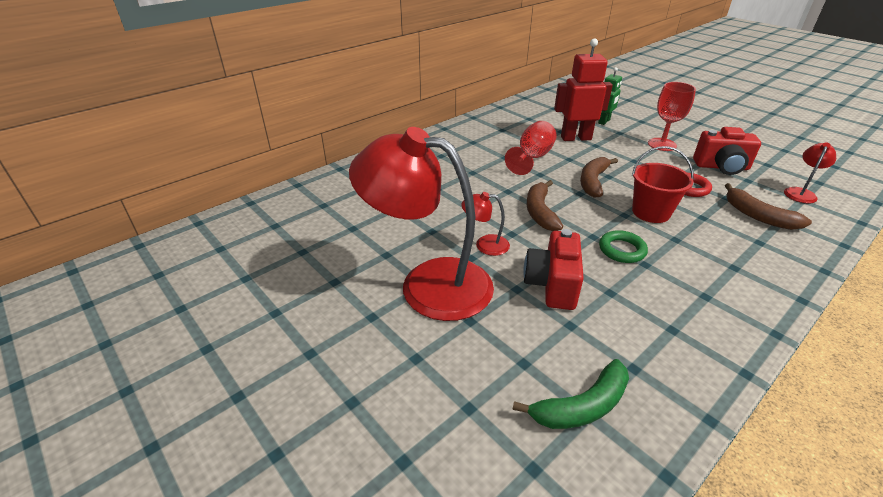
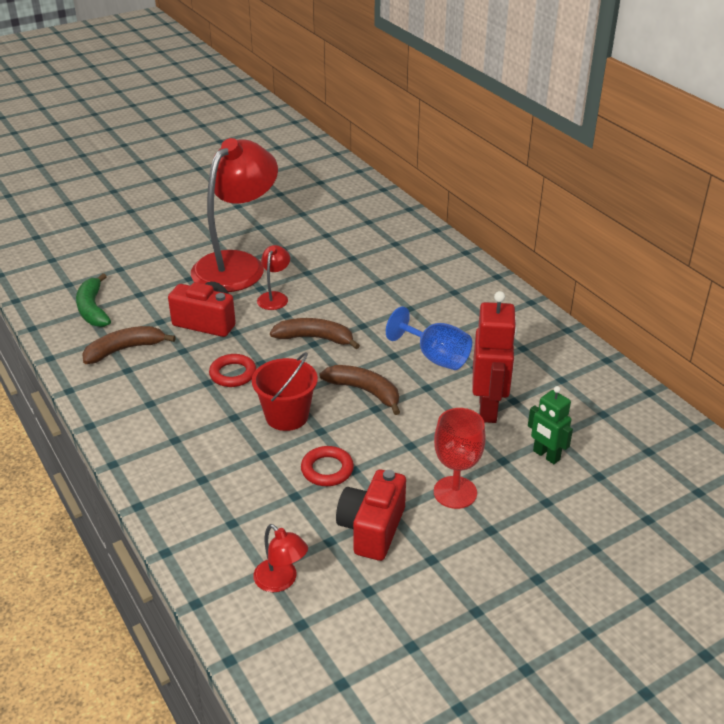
camera: 100 degrees right, 0 degrees up
red goblet [505,121,557,175] -> blue goblet [386,306,472,370]
green ring [599,230,648,263] -> red ring [209,354,256,387]
brown banana [725,183,812,230] -> brown banana moved to [82,326,176,364]

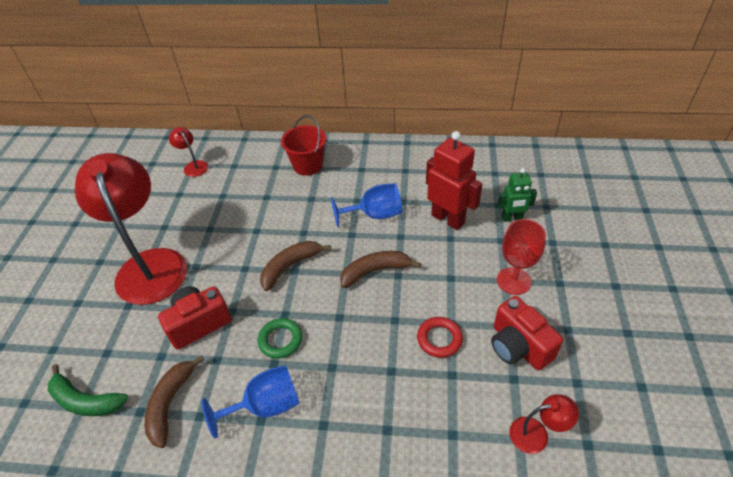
camera: 50 degrees left, 10 degrees up
red ring [209,354,256,387] -> green ring [258,318,302,359]
red bucket [252,352,318,431] -> red bucket moved to [281,115,326,176]
red lamp [257,245,290,310] -> red lamp moved to [169,127,208,177]
none -> blue goblet [201,365,299,438]

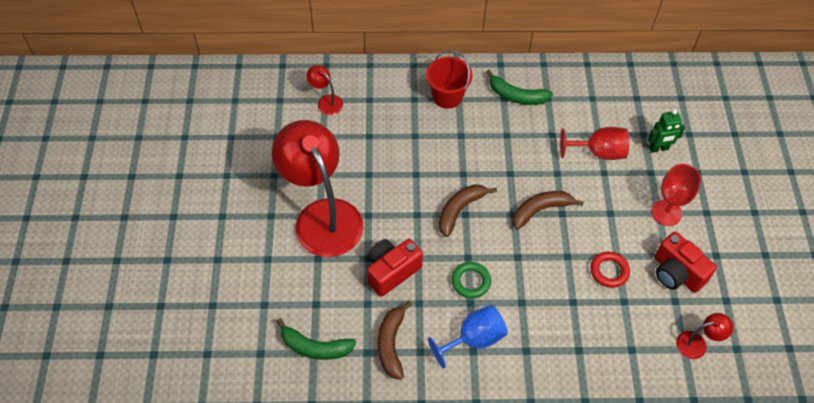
camera: 10 degrees left, 10 degrees up
blue goblet [331,183,402,227] -> none
red robot [426,131,482,230] -> red goblet [560,127,629,160]
none -> green banana [486,70,553,105]

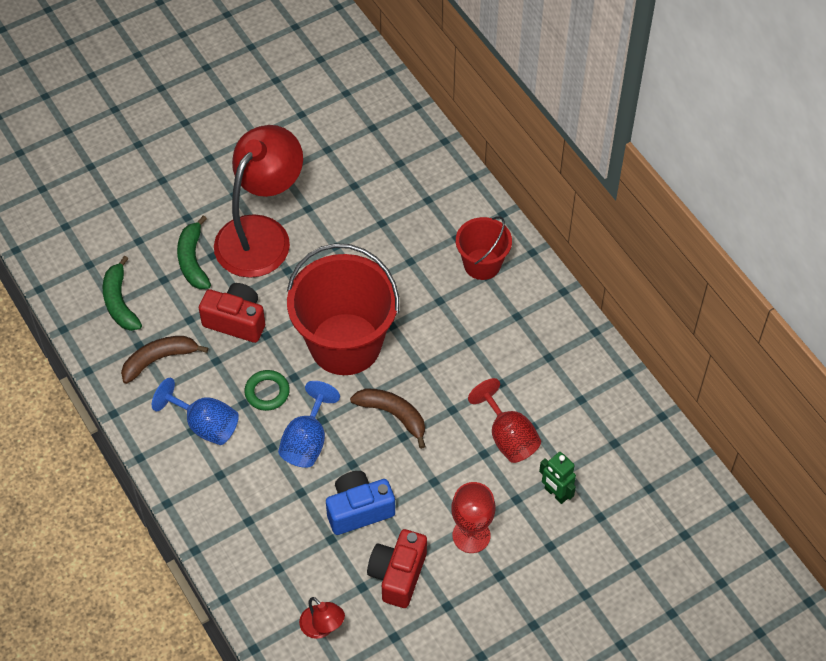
camera: 60 degrees right, 0 degrees up
red lamp [306,65,343,115] -> none
brown banana [439,185,497,237] -> red bucket [287,243,399,375]
green banana [486,70,553,105] -> green banana moved to [177,216,211,289]
red ring [590,252,630,288] -> blue camera [326,471,395,535]
none -> blue goblet [278,381,340,468]

